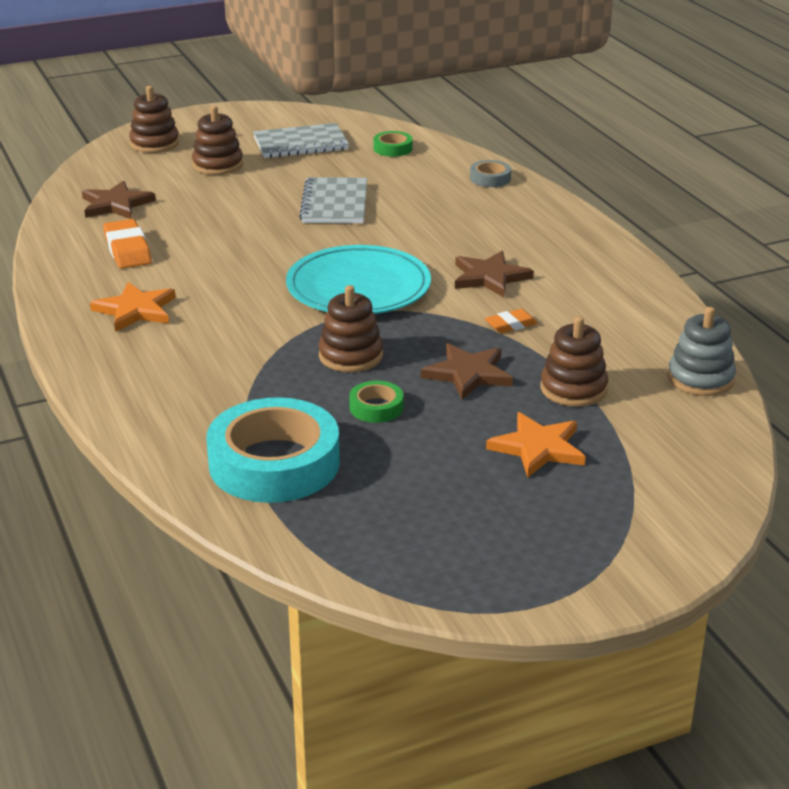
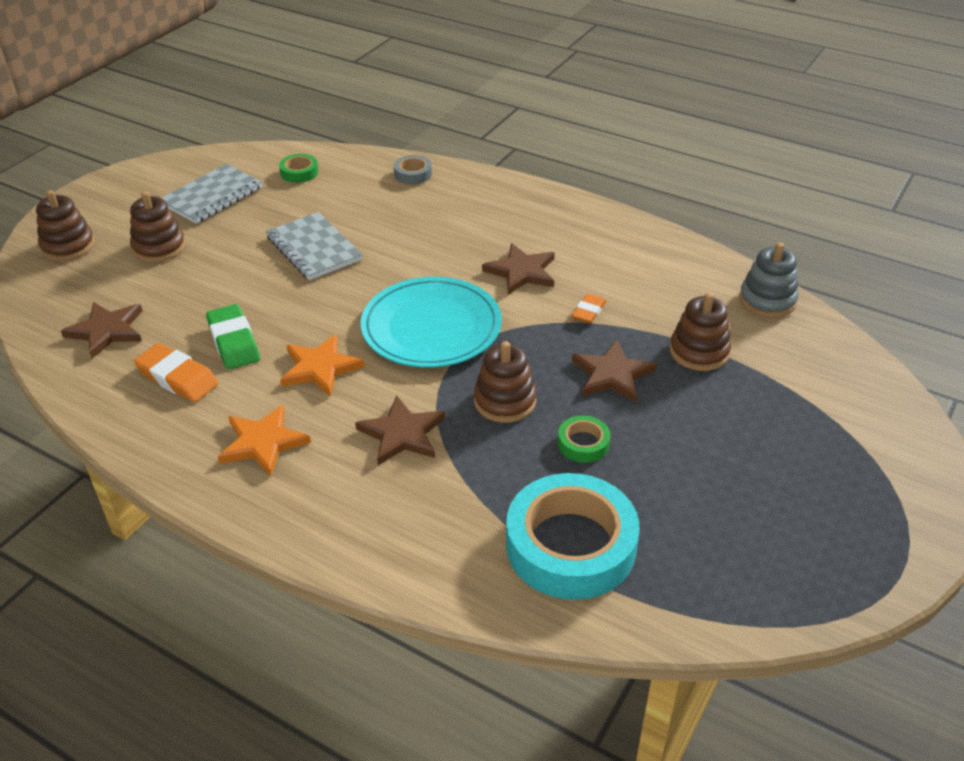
camera: 35 degrees left, 10 degrees up
orange star [486,412,586,478] -> orange star moved to [280,334,365,397]
none -> green eraser [206,304,260,370]
none -> brown star [355,395,445,465]

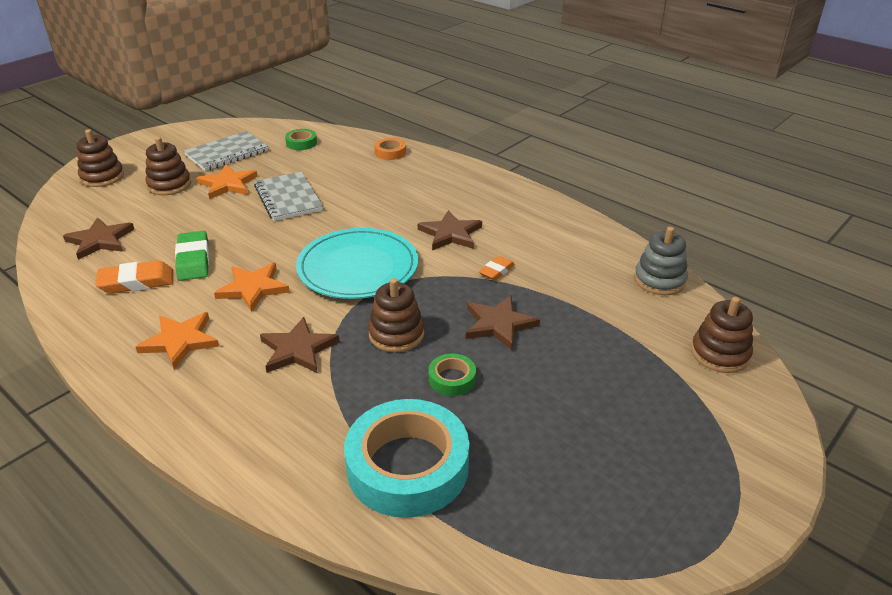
camera: 10 degrees right, 5 degrees down
orange eraser [134,343,219,402] -> orange eraser turned 60 degrees counterclockwise [95,260,173,294]
grey tape [394,155,432,184] -> orange tape [374,138,406,160]
brown stacking toy [670,292,731,371] -> brown stacking toy moved to [691,297,753,373]
none -> orange star [197,165,258,199]

